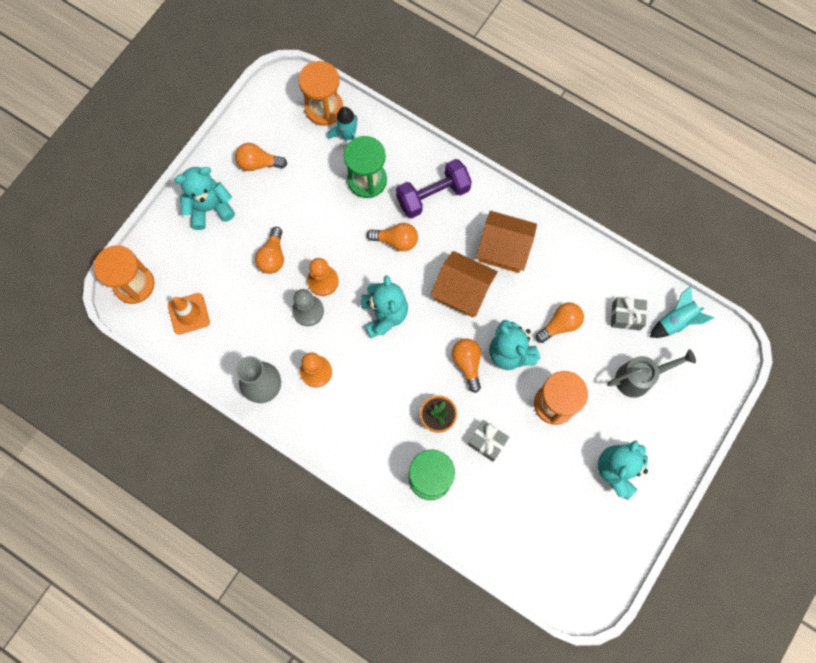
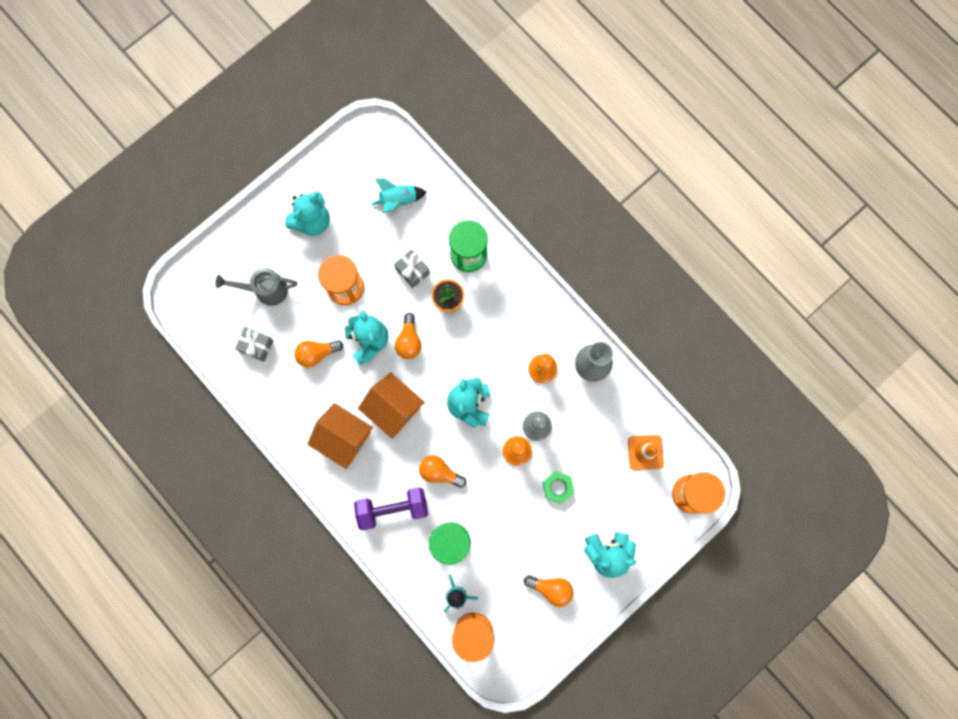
camera: 165 degrees left, 5 degrees up
orange light bulb [255,227,284,274] -> green nut [543,471,574,504]
turquoise rocket [650,286,714,338] -> turquoise rocket moved to [371,178,427,213]

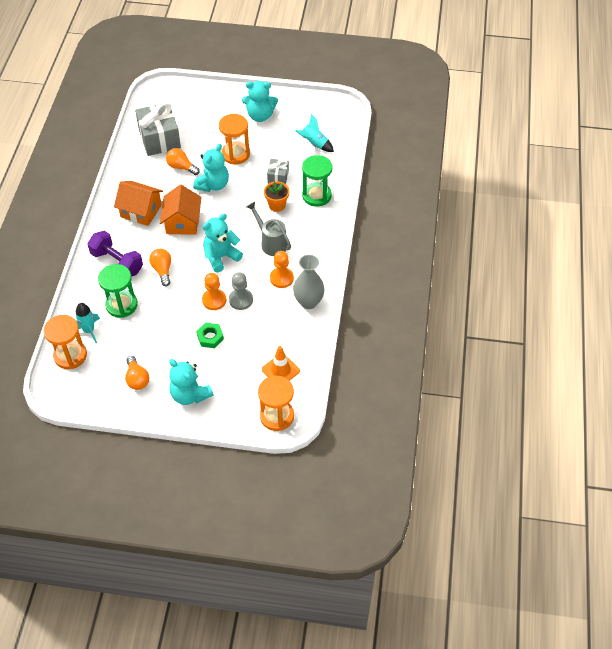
camera: 50 degrees right, 25 degrees down
grey watering can [215,268,297,306] -> grey watering can moved to [247,202,291,256]
grey gift [235,327,274,362] -> grey gift [135,102,181,156], size x1.93
orange house [307,403,373,469] -> orange house turned 60 degrees counterclockwise [114,181,163,226]
orange light bulb [395,313,421,359] -> none

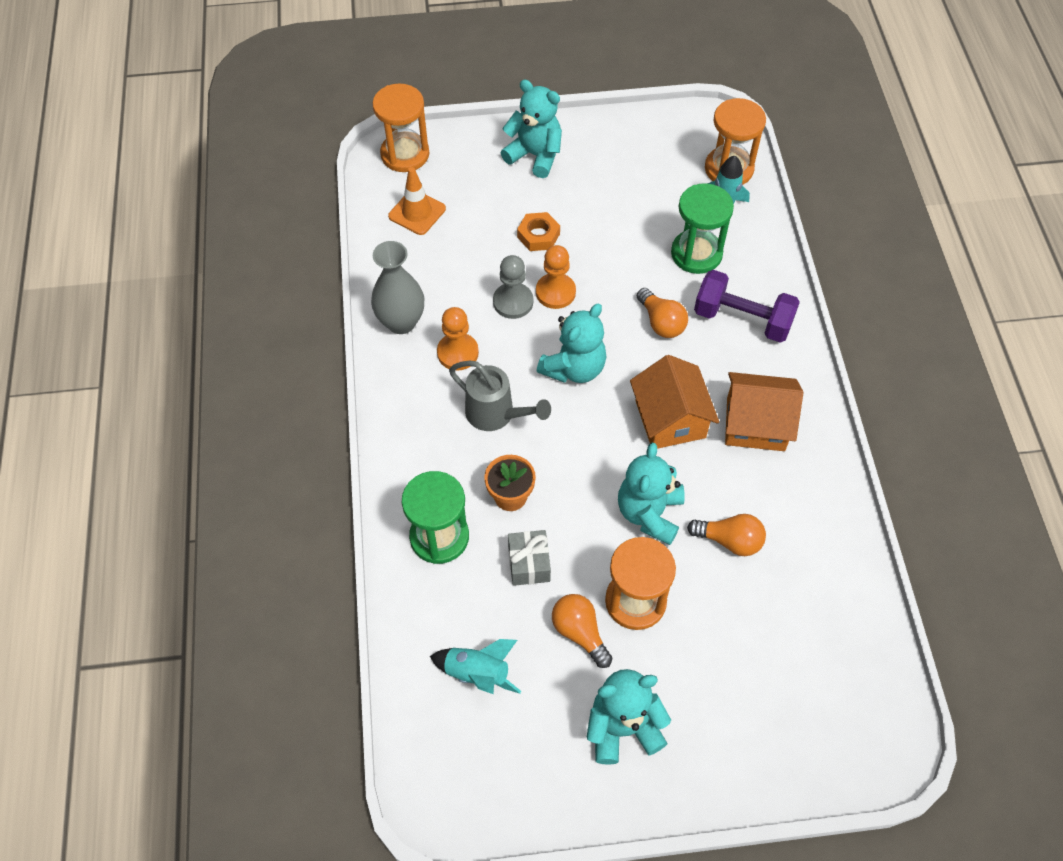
camera: 165 degrees right, 5 degrees up
orange light bulb [125,356,149,390] -> orange light bulb moved to [552,594,612,668]
grey gift [135,102,181,156] -> none
green nut [196,323,224,348] -> orange nut [517,212,560,251]

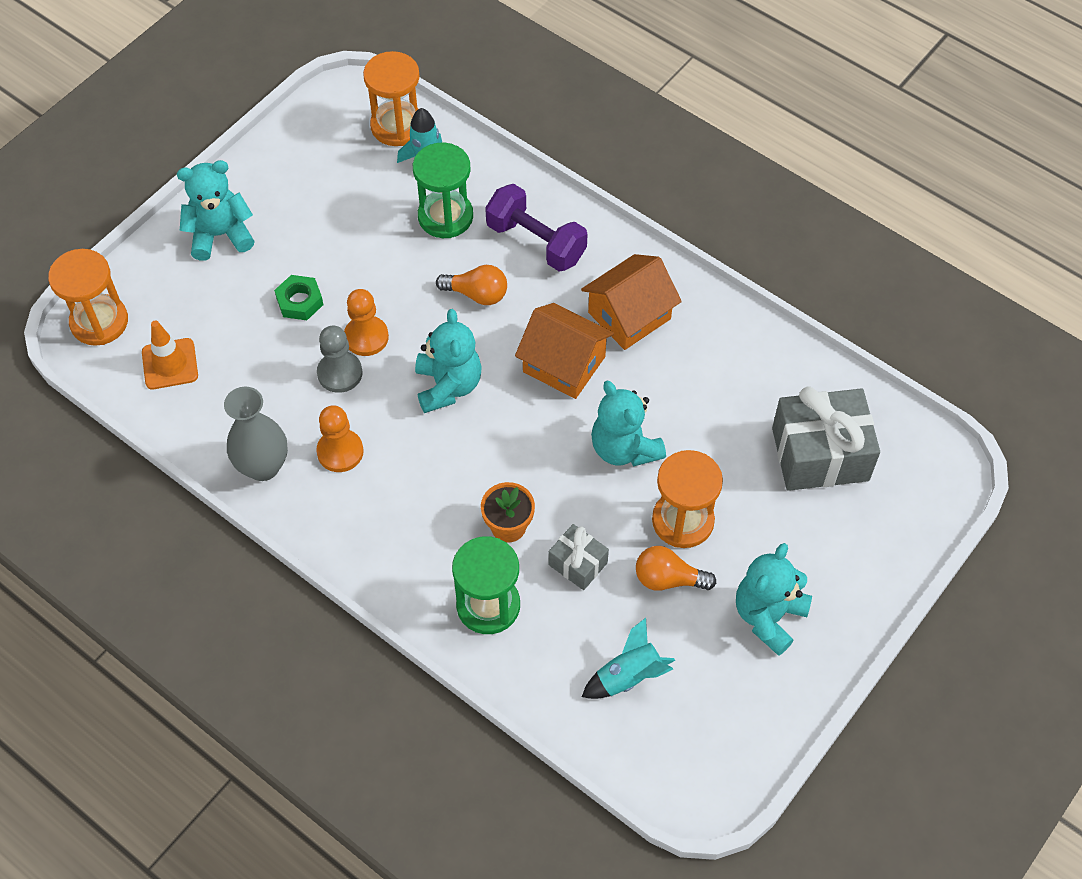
camera: 45 degrees left, 0 degrees up
grey watering can [449,360,551,431] -> none
orange nut [517,212,560,251] -> green nut [274,275,324,320]
orange light bulb [687,514,766,556] -> none
purple dumbbell [694,270,800,343] -> purple dumbbell turned 60 degrees clockwise [485,184,588,272]
none -> grey gift [772,386,880,491]

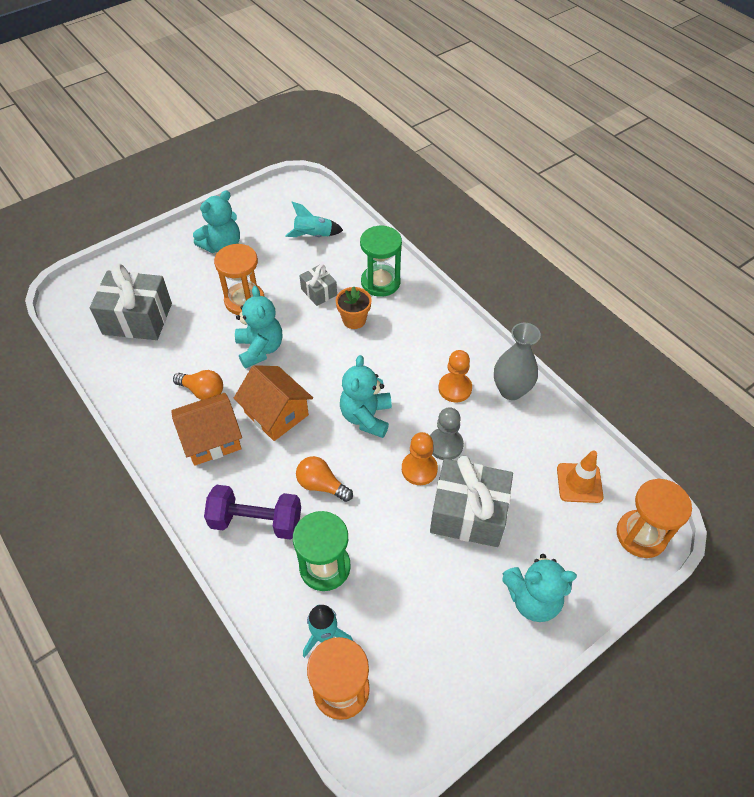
camera: 165 degrees left, 5 degrees down
green nut [274,275,324,320] -> grey gift [430,456,513,547]
purple dumbbell [485,184,588,272] -> purple dumbbell turned 45 degrees counterclockwise [204,485,301,540]
orange light bulb [636,546,716,591] -> orange light bulb moved to [173,370,223,400]

